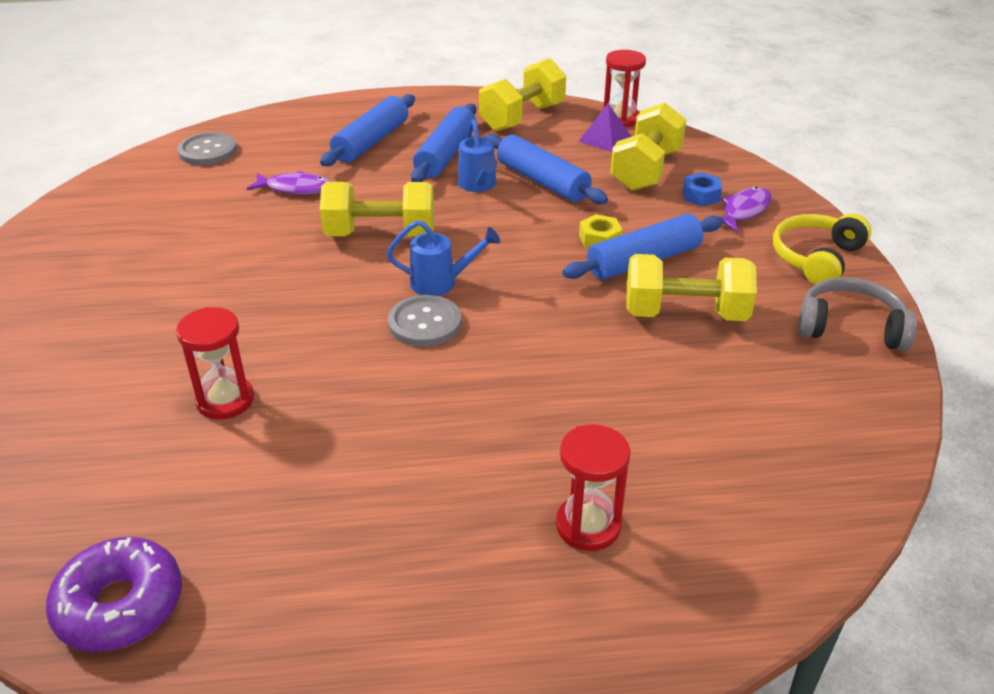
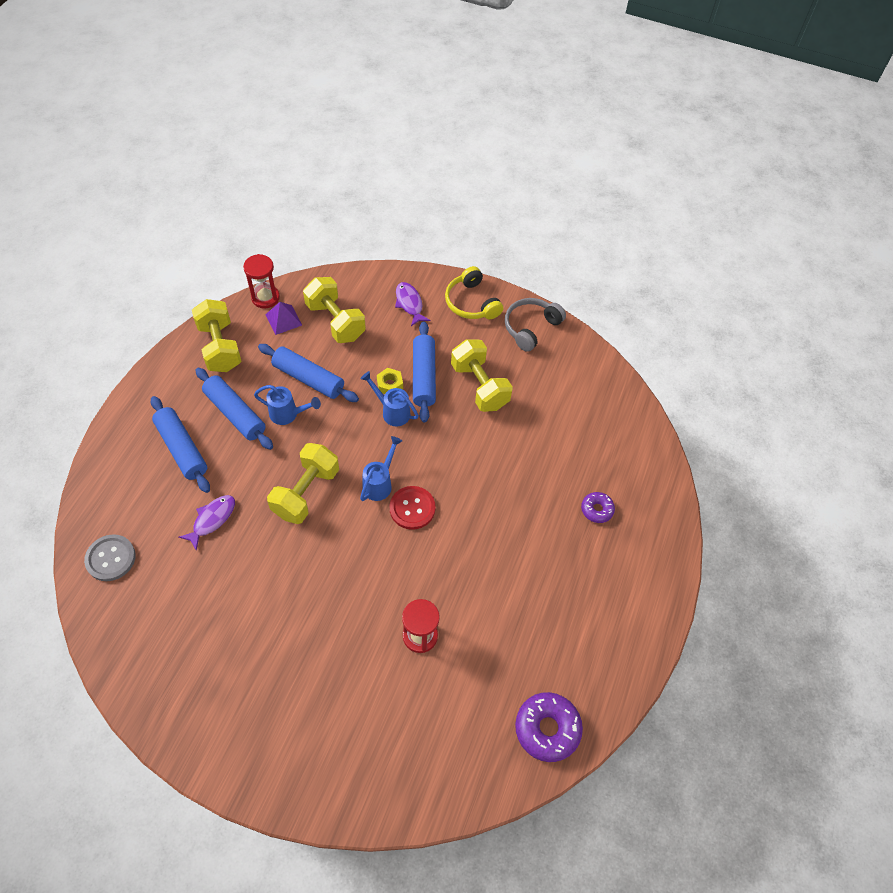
camera: 65 degrees left, 20 degrees up
grey button [388,295,461,347] -> red button [389,486,436,530]
blue rolling pin [484,134,608,204] -> blue rolling pin turned 45 degrees clockwise [258,344,359,402]
red hourglass [556,424,631,551] -> purple donut [581,492,615,523]
yellow dumbbell [626,254,757,321] -> yellow dumbbell turned 60 degrees counterclockwise [451,339,513,412]
blue nut [683,172,722,206] -> none
none -> blue watering can [360,371,419,426]

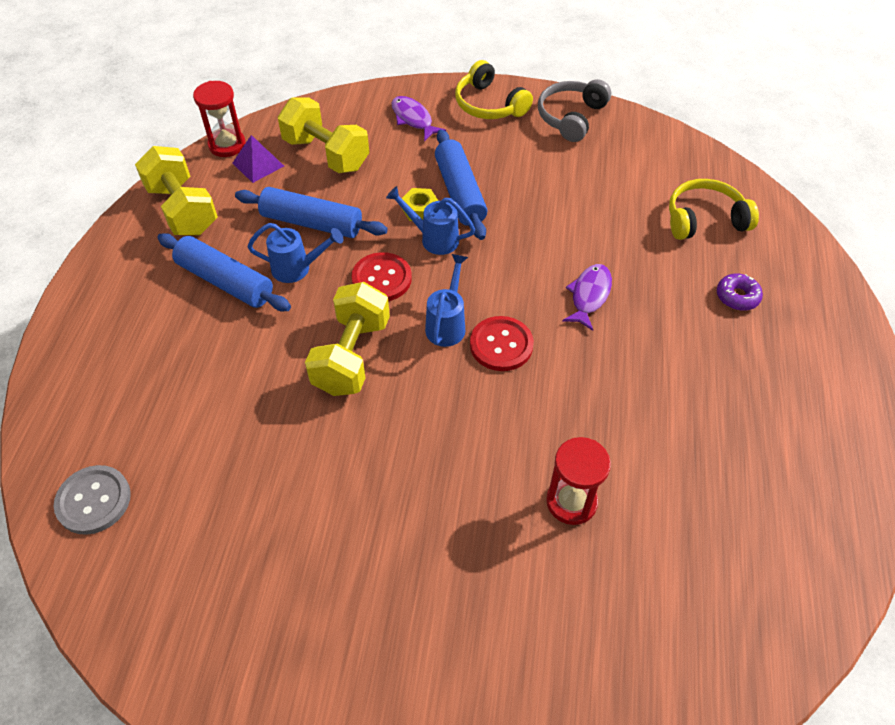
camera: 10 degrees left, 5 degrees down
blue rolling pin [151,396,210,493] -> none
purple fish [179,495,235,551] -> purple fish moved to [562,264,612,331]
yellow dumbbell [451,339,513,412] -> none
purple donut [515,692,583,762] -> none
none -> red button [351,252,412,301]
none -> yellow headphones [669,179,759,240]

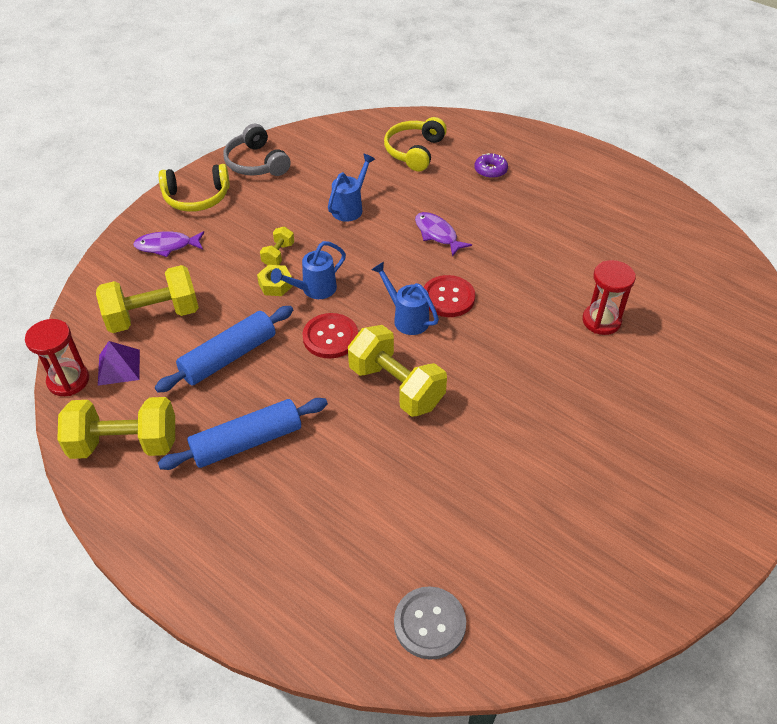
camera: 60 degrees left, 5 degrees down
blue watering can [248,223,343,283] -> blue watering can moved to [328,154,375,222]
blue rolling pin [435,129,487,240] -> yellow dumbbell [260,227,294,265]

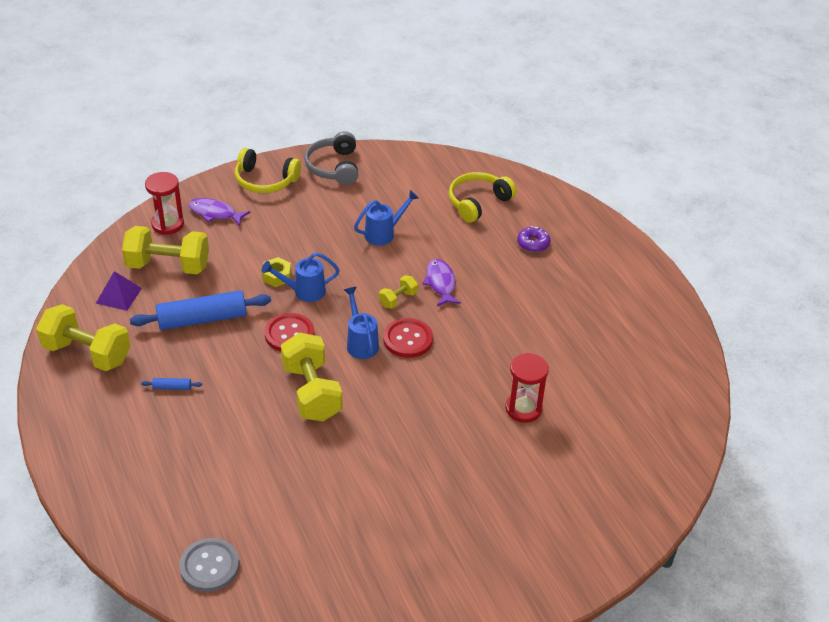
camera: 25 degrees right, 5 degrees down
red hourglass [25,319,89,396] -> red hourglass moved to [145,172,184,235]
blue rolling pin [158,398,328,470] -> blue rolling pin [141,378,202,390], size x0.41
yellow dumbbell [260,227,294,265] -> yellow dumbbell moved to [379,275,418,309]

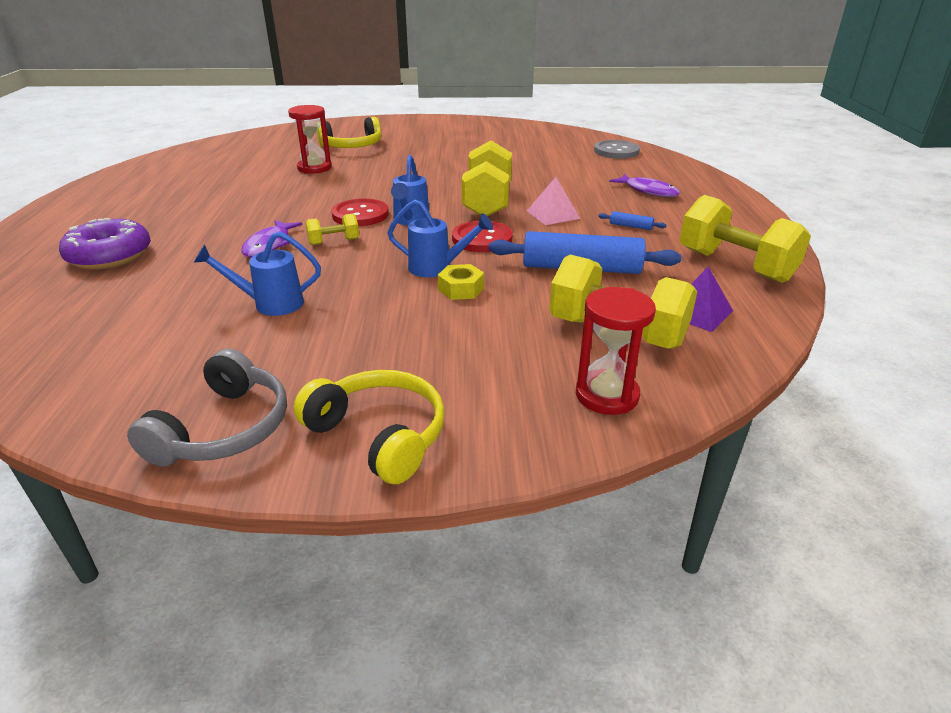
camera: 155 degrees left, 10 degrees down
purple fish [189,198,250,226] -> purple fish moved to [609,174,680,197]
yellow headphones [449,172,517,223] -> yellow headphones moved to [317,117,381,148]
purple donut [517,226,551,252] -> purple donut [59,218,151,270], size x1.74
none -> pink pyramid [527,177,580,225]

